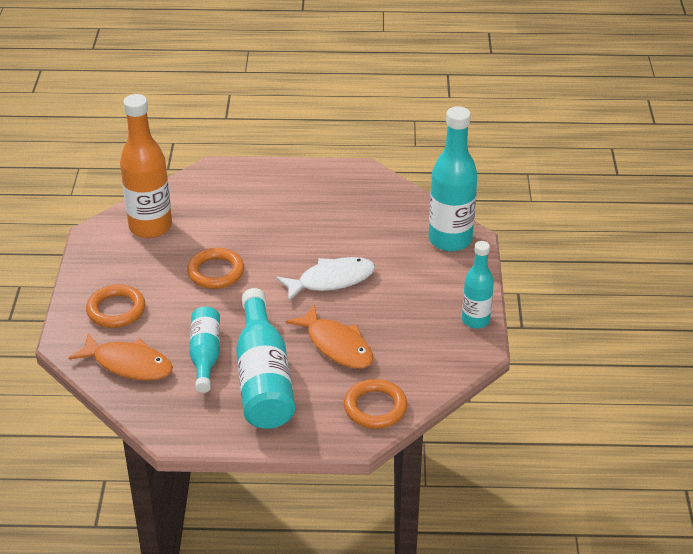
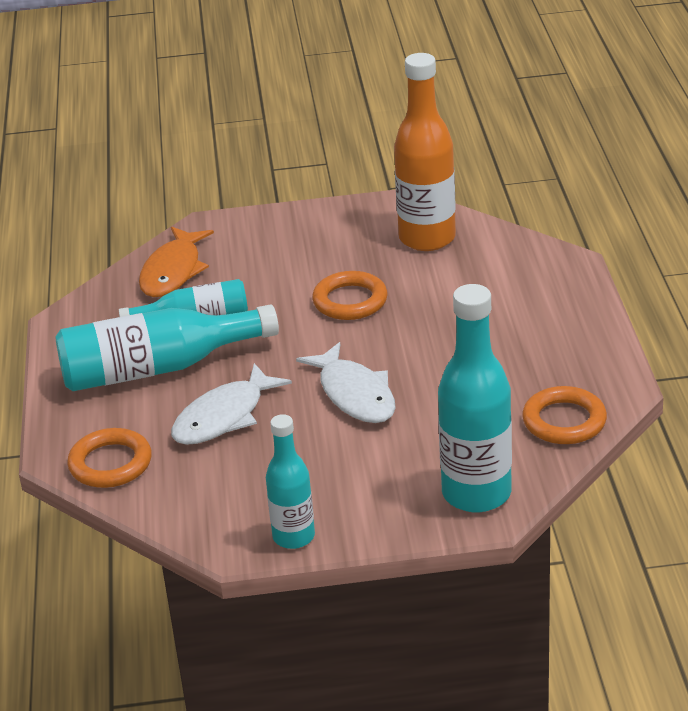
camera: 85 degrees right, 5 degrees down
orange ring [86,284,145,328] -> orange ring moved to [522,386,607,444]
orange fish [286,304,373,369] -> white fish [171,363,292,445]

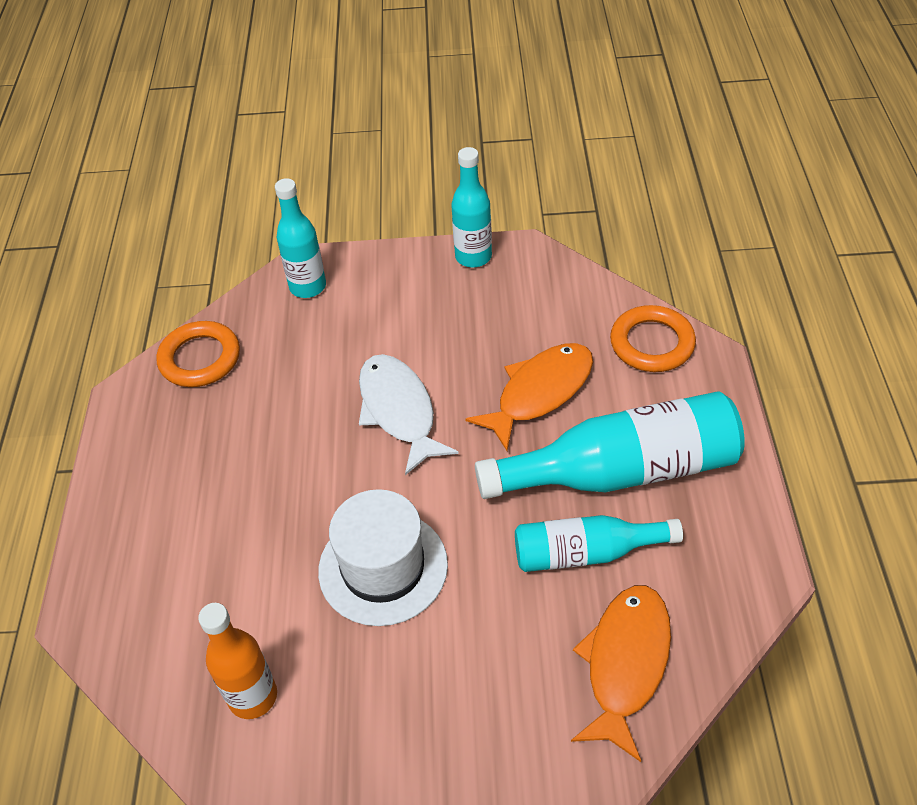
camera: 175 degrees left, 15 degrees up
white fish [171,363,292,445] -> orange fish [465,343,593,451]
orange ring [312,271,388,320] -> white hat [318,489,448,626]
orange bottle [394,53,456,251] -> orange bottle [198,603,277,719], size x0.60
turquoise bottle [438,284,512,512] -> turquoise bottle [275,178,326,298], size x0.60

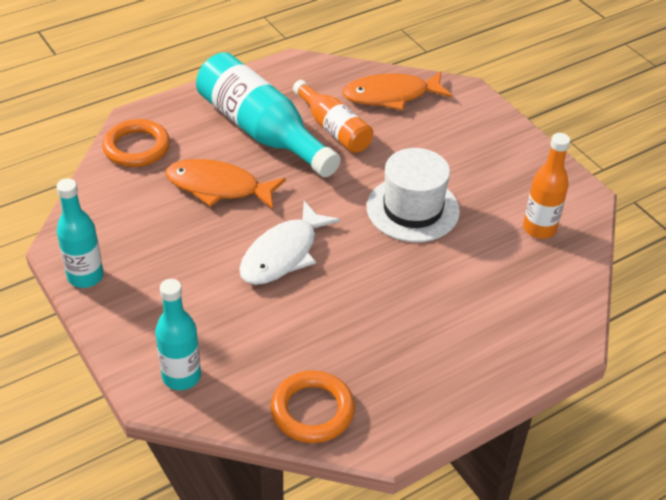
camera: 125 degrees left, 5 degrees down
turquoise bottle [515,515,683,572] -> orange bottle [293,80,373,153]

